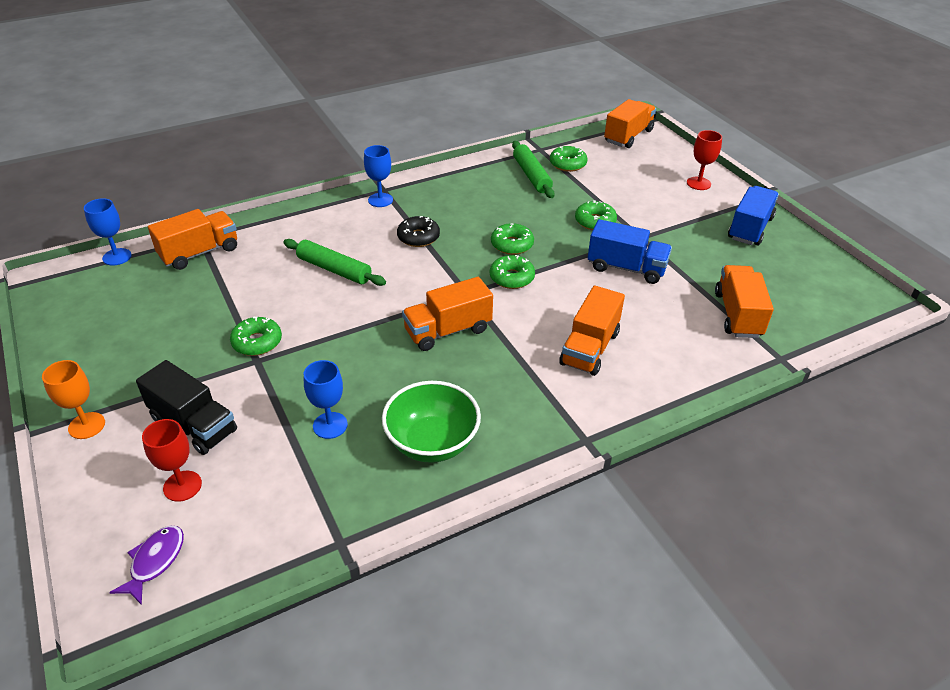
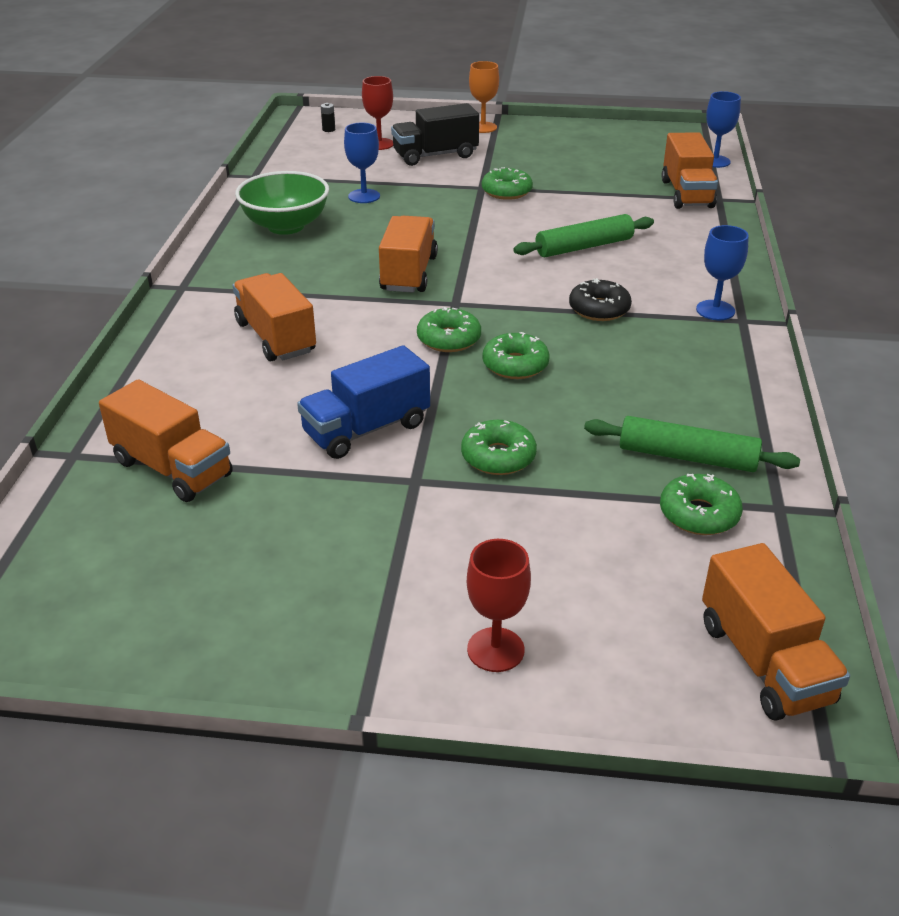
camera: 125 degrees right, 5 degrees down
purple fish [109,526,184,605] -> black battery [321,103,335,132]
blue truck [728,186,779,246] -> none

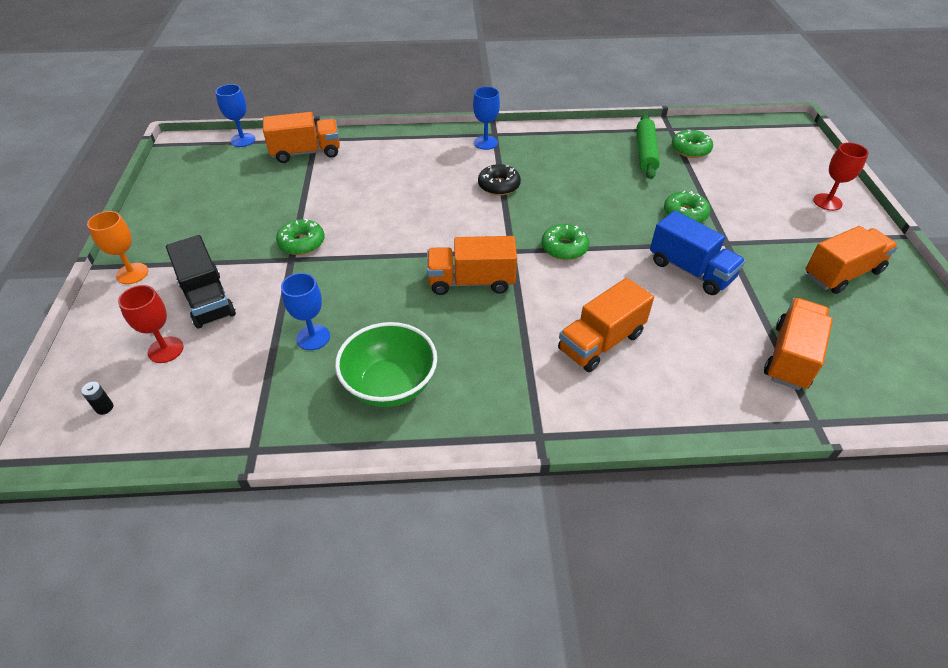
camera: 100 degrees left, 10 degrees up
green donut [482,332,550,379] -> none
green rolling pin [513,214,654,257] -> none
orange truck [702,543,850,721] -> orange truck moved to [805,226,898,294]

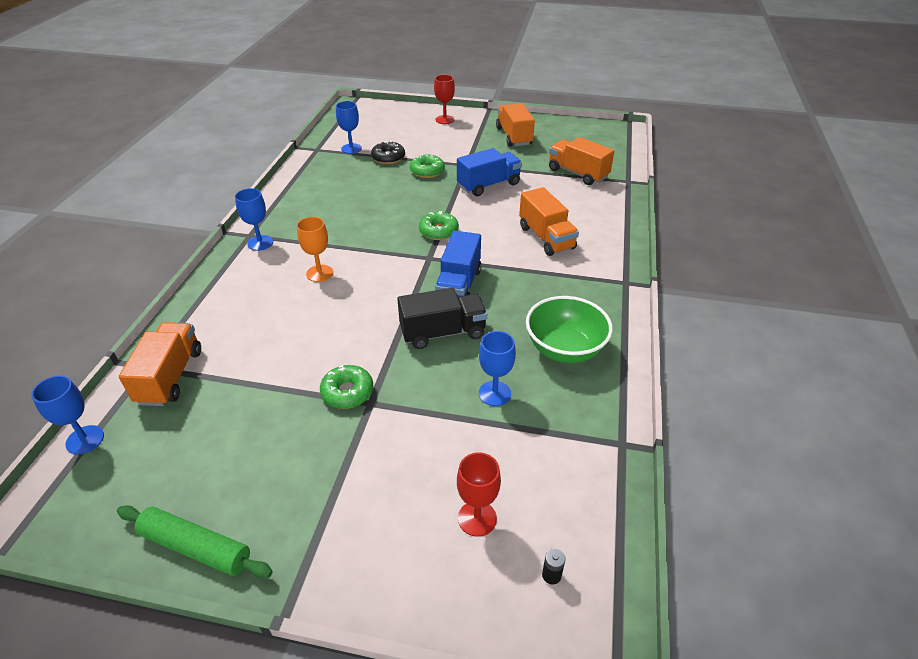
camera: 75 degrees left, 5 degrees down
orange goblet [87,211,148,284] -> orange goblet moved to [297,217,333,282]
black truck [166,235,236,328] -> black truck moved to [398,288,487,349]
orange truck [427,236,517,295] -> blue truck [435,231,481,297]
black donut [478,164,521,196] -> black donut moved to [371,141,405,164]
green rolling pin [637,114,660,179] -> green rolling pin moved to [117,505,273,578]
green donut [672,130,713,158] -> blue goblet [336,101,362,154]

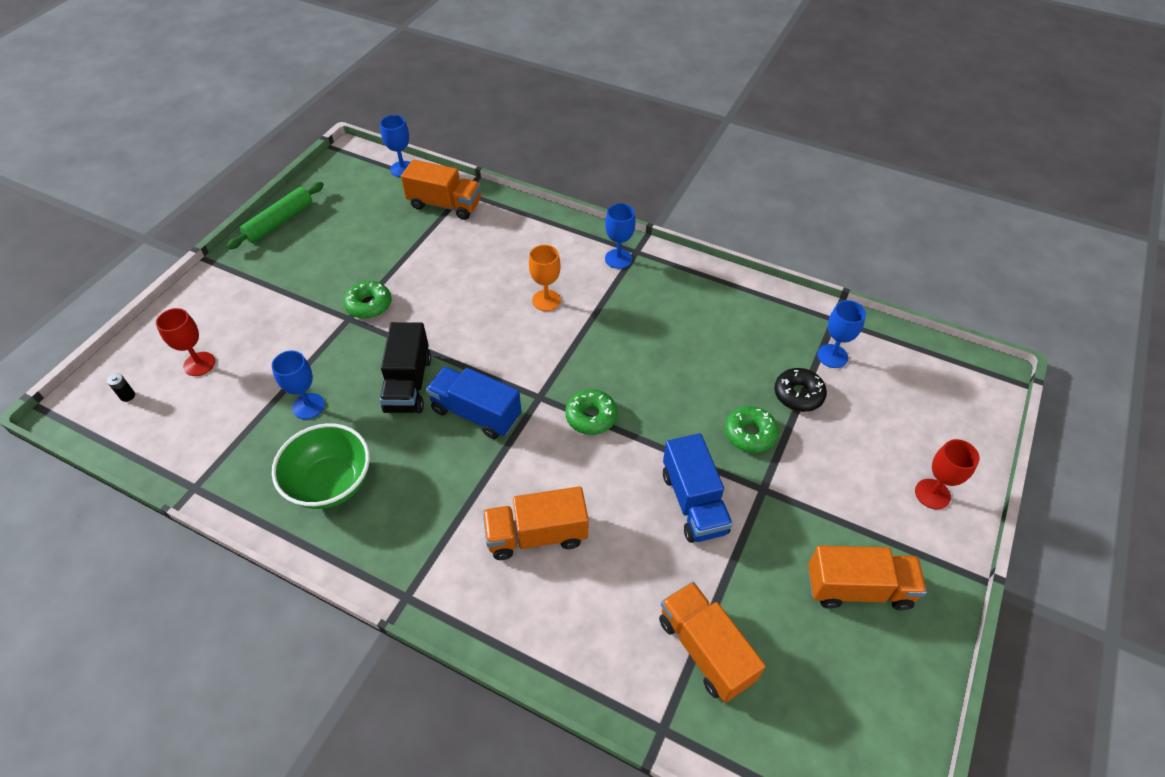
camera: 105 degrees right, 10 degrees up
orange truck [549,137,615,185] -> orange truck turned 90 degrees counterclockwise [659,582,766,703]

